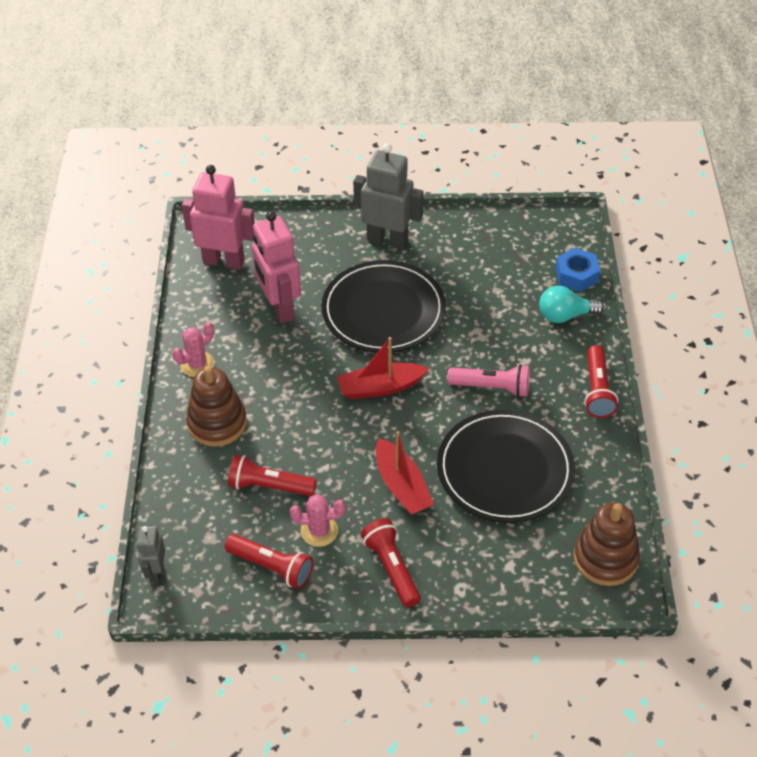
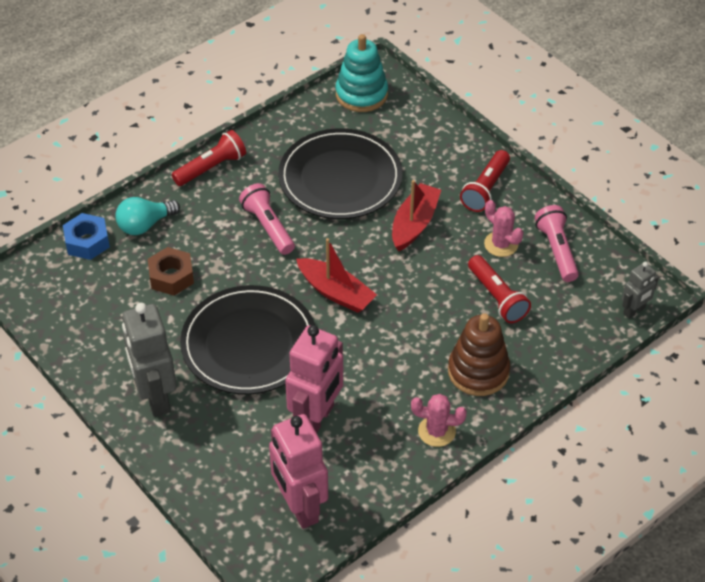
camera: 130 degrees left, 0 degrees up
red flashlight [224,534,313,589] -> pink flashlight [535,205,579,282]
turquoise light bulb [539,286,604,323] -> turquoise light bulb turned 105 degrees clockwise [115,197,180,235]
brown stacking toy [574,502,640,586] -> turquoise stacking toy [335,34,388,112]
none -> brown nut [148,247,194,296]

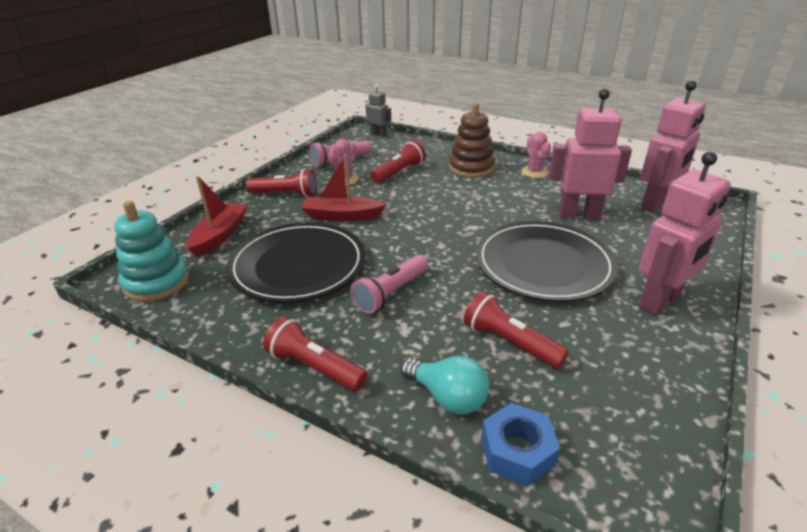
camera: 110 degrees left, 15 degrees down
grey robot [122,303,177,417] -> pink robot [638,152,731,315]
brown nut [148,247,194,296] -> red flashlight [464,292,569,369]
red boat [296,238,377,313] -> red boat moved to [186,176,247,257]

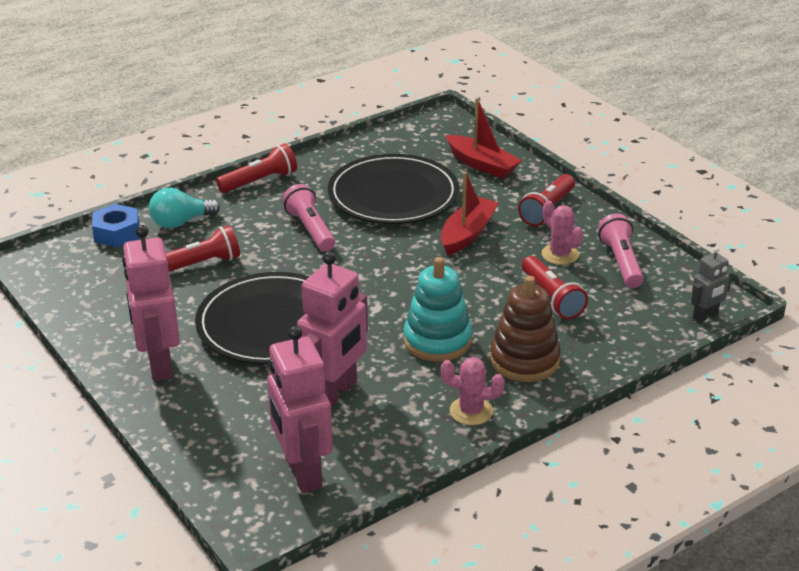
camera: 115 degrees right, 0 degrees up
turquoise stacking toy [114,201,189,302] -> turquoise stacking toy moved to [404,257,472,362]

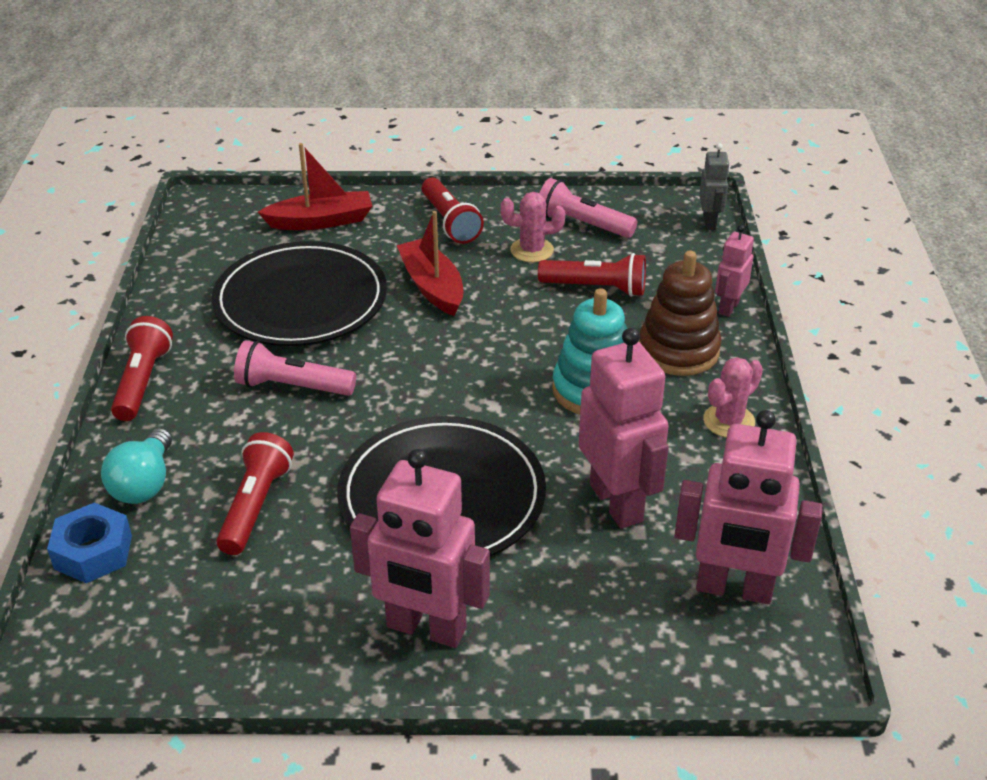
camera: 55 degrees left, 5 degrees up
none -> pink robot [715,225,754,317]

